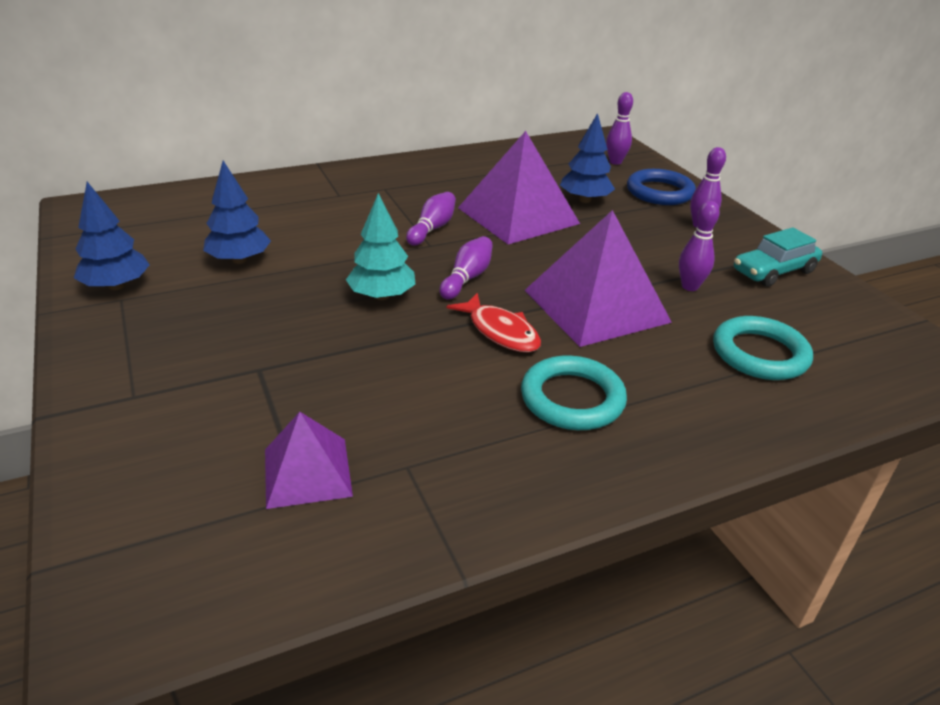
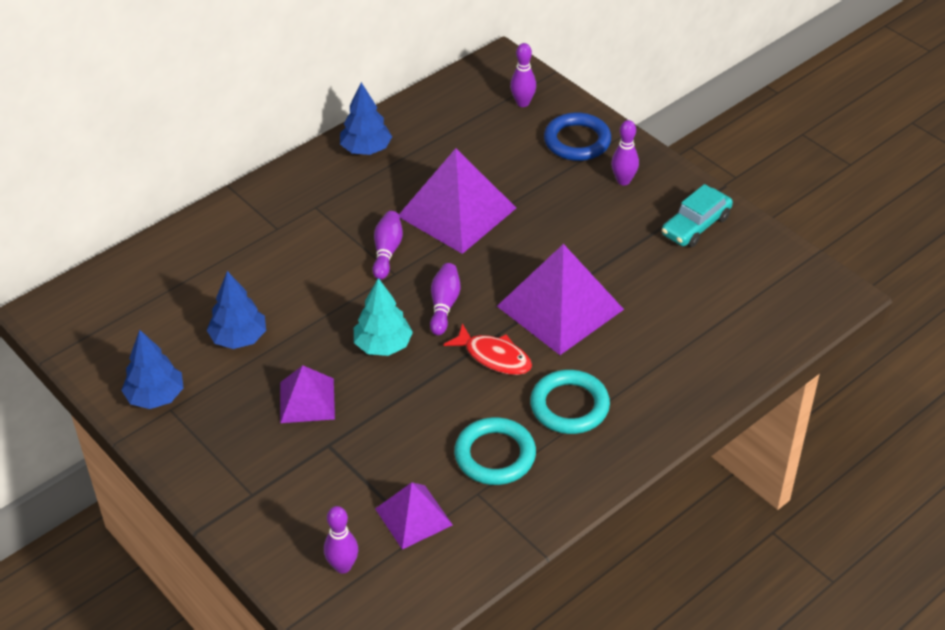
camera: 15 degrees left, 10 degrees up
blue tree [560,113,615,203] -> blue tree moved to [340,82,392,155]
purple bowling pin [679,201,720,291] -> purple bowling pin moved to [324,506,358,574]
turquoise ring [713,316,813,380] -> turquoise ring moved to [454,417,536,485]
none -> purple pyramid [280,365,335,423]

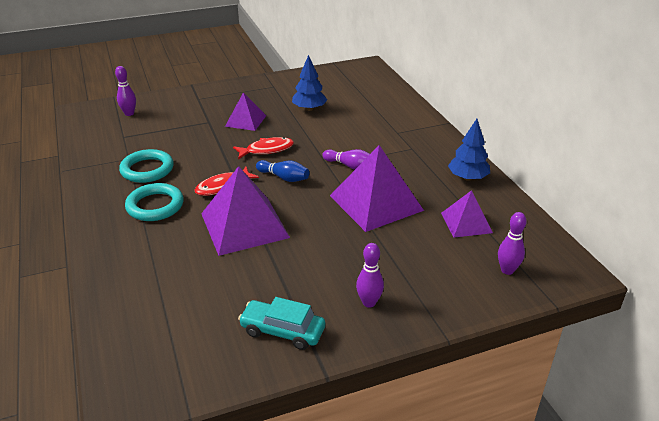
camera: 110 degrees right, 10 degrees down
blue tree [121,330,184,409] -> none
turquoise tree [354,278,413,356] -> red fish [233,137,294,159]
purple pyramid [375,482,453,550] -> purple pyramid moved to [441,190,493,237]
purple bowling pin [430,263,460,335] -> blue bowling pin [256,160,309,182]
blue ring [544,112,611,161] -> none
turquoise car [662,184,733,247] -> turquoise car turned 45 degrees counterclockwise [238,297,325,350]

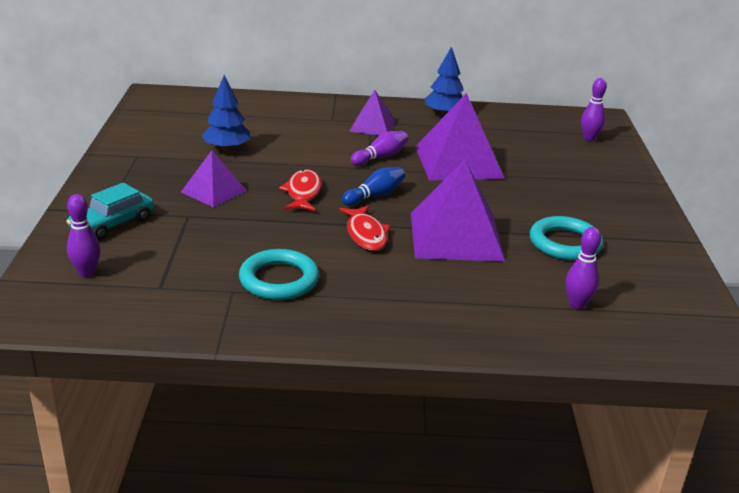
camera: 70 degrees left, 5 degrees down
turquoise ring [125,183,184,221] -> turquoise ring moved to [530,216,603,261]
turquoise car [238,297,325,350] -> turquoise car moved to [66,183,154,240]
purple bowling pin [356,243,384,308] -> purple bowling pin moved to [566,227,601,309]
purple pyramid [441,190,493,237] -> purple pyramid moved to [349,90,396,135]

